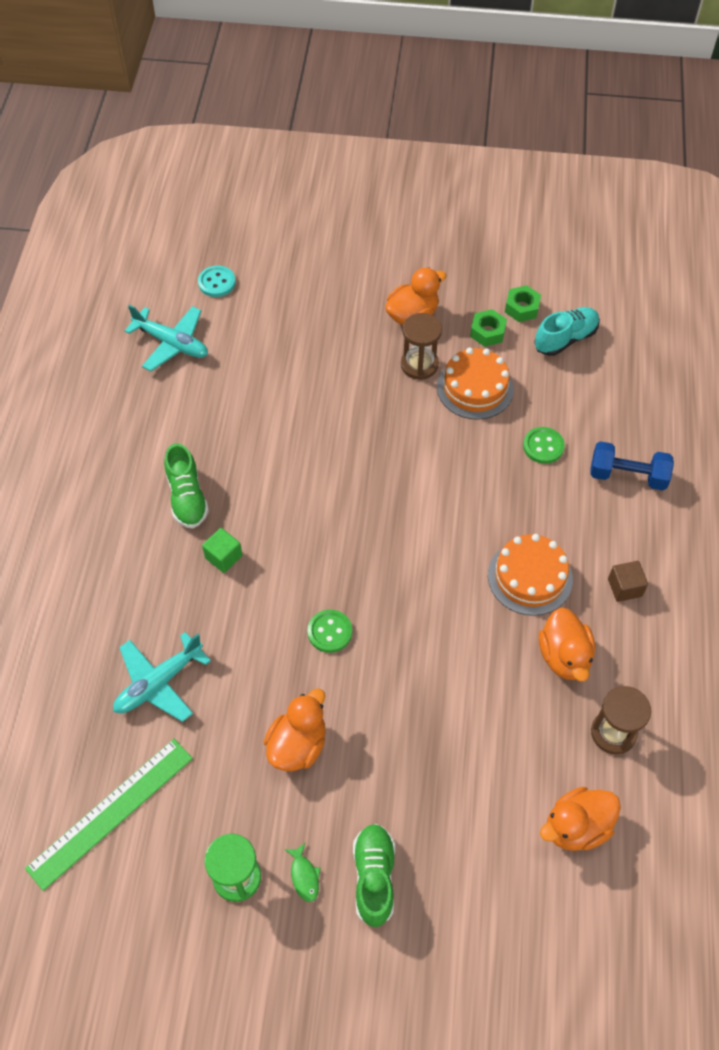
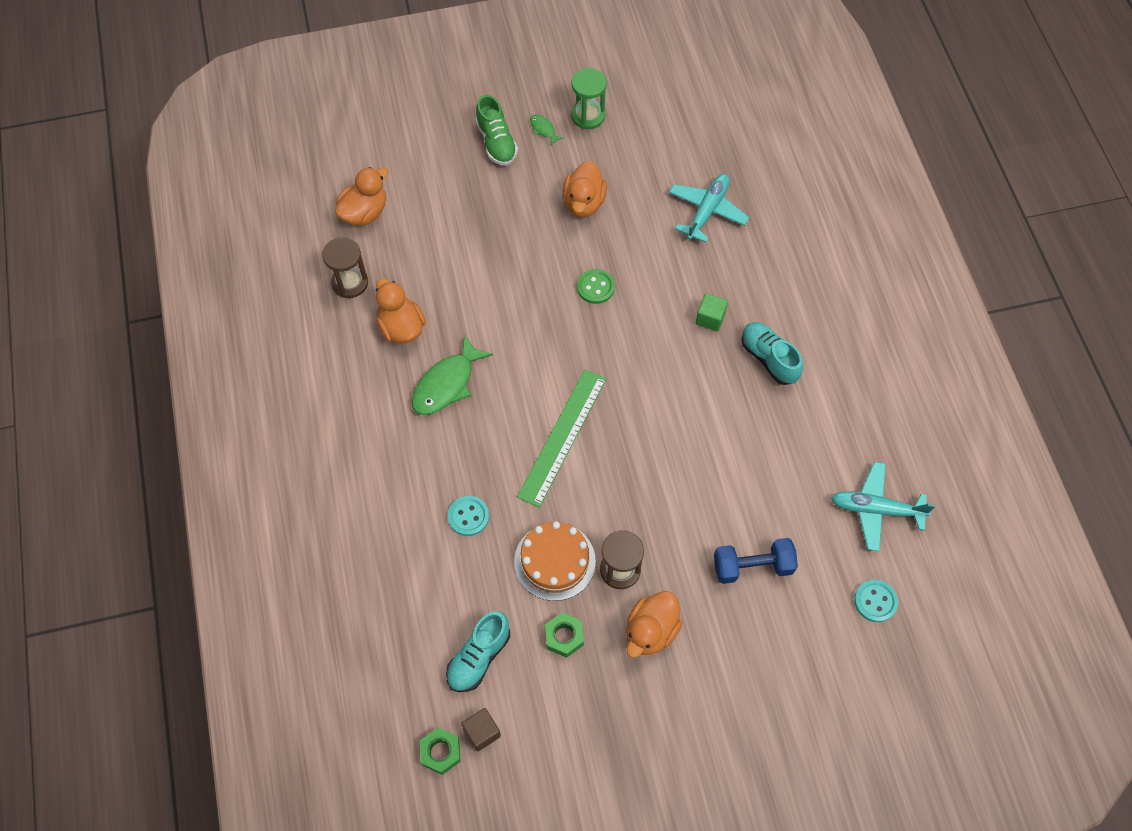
camera: 160 degrees right, 5 degrees up
green ruler [25,739,193,891] -> green ruler moved to [517,370,606,507]
green shoe [164,443,209,528] -> turquoise shoe [742,322,803,385]
orange cake [488,534,573,616] -> green fish [411,334,493,415]
green nut [505,285,541,322] -> green nut moved to [420,728,461,775]
green button [523,427,565,464] -> turquoise button [448,496,489,536]
blue dumbbell [590,441,674,491] -> blue dumbbell moved to [714,538,798,584]
brown cube [608,561,648,602] -> brown cube moved to [461,708,501,752]

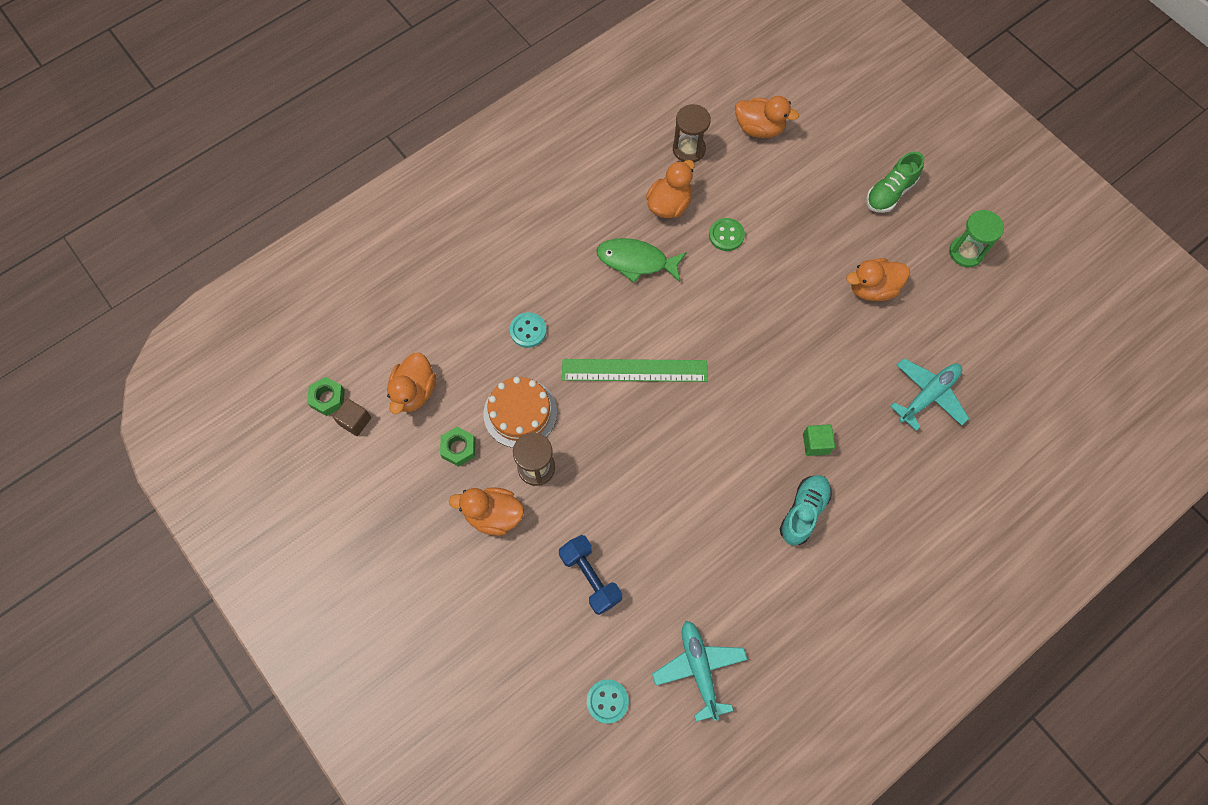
camera: 65 degrees right, 5 degrees up
turquoise shoe [446,611,510,692] -> orange duck [387,352,436,414]
green fish [530,114,564,146] -> none
green button [577,269,615,304] -> green button moved to [709,218,745,251]
turquoise plane [669,174,749,243] -> turquoise plane turned 45 degrees counterclockwise [890,358,969,431]

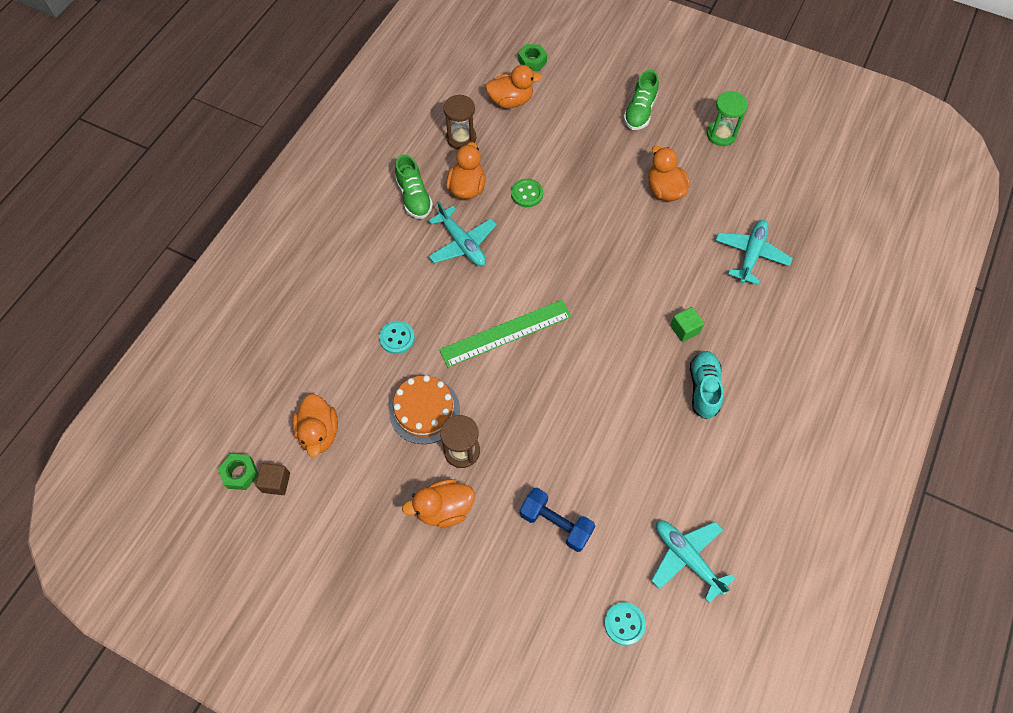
camera: 25 degrees left, 5 degrees down
green nut [440,427,475,467] -> green nut moved to [518,44,547,72]
green fish [597,238,687,283] -> turquoise plane [429,201,497,266]
orange duck [846,258,910,301] -> orange duck turned 105 degrees clockwise [648,146,690,201]
none -> green shoe [395,154,433,219]

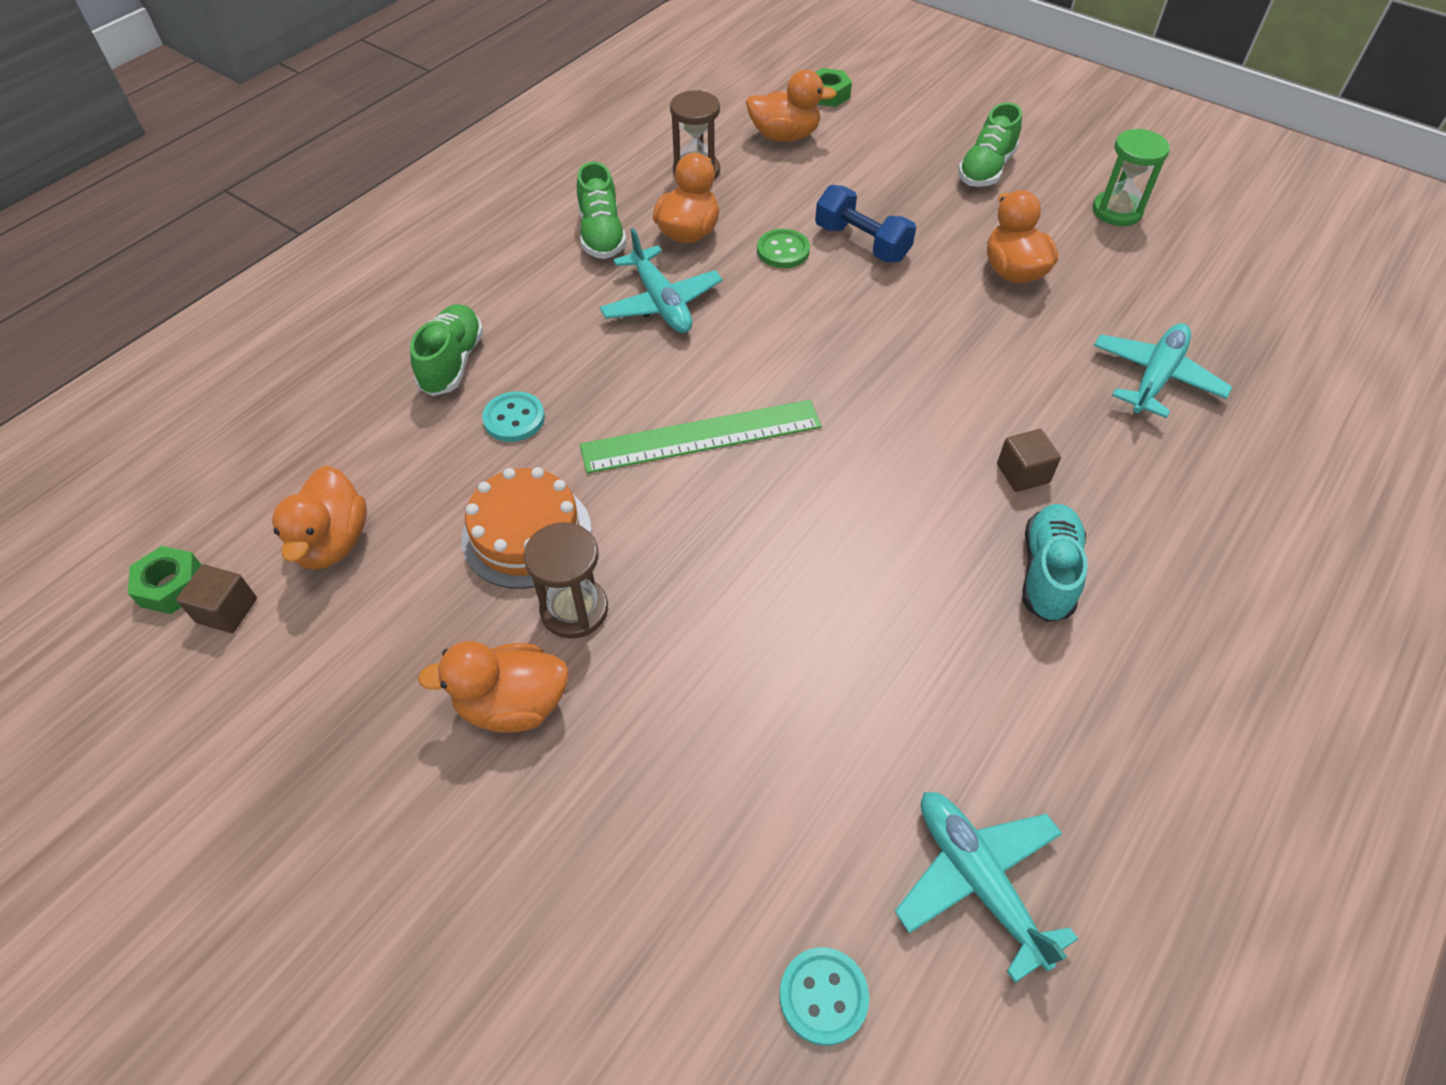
camera: 10 degrees right, 10 degrees down
blue dumbbell [520,488,595,552] -> blue dumbbell moved to [815,185,916,262]
green cube [670,307,704,342] -> brown cube [997,429,1061,492]
none -> green shoe [410,304,484,396]

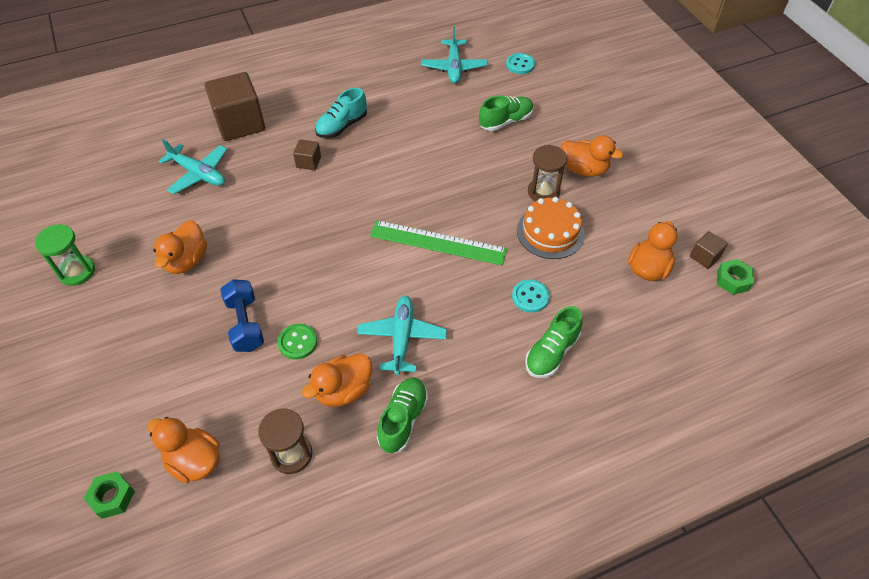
camera: 150 degrees left, 0 degrees up
green shoe [958,102,1022,187] -> green shoe moved to [479,96,534,131]
turquoise plane [1094,323,1233,418] -> turquoise plane turned 120 degrees counterclockwise [159,139,227,194]
none -> brown cube [204,72,265,141]

